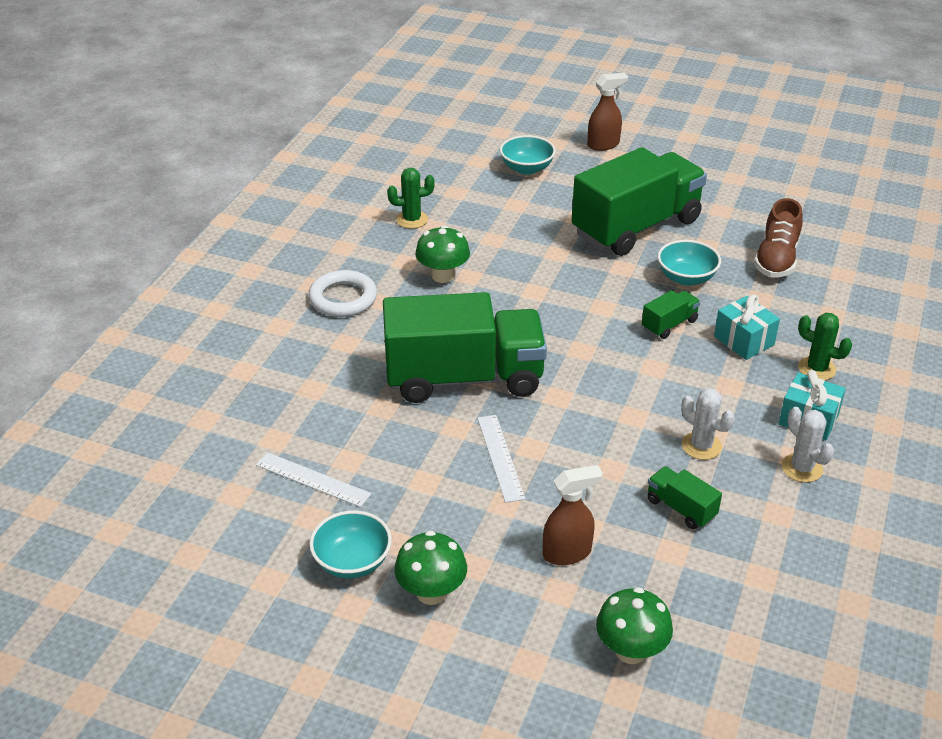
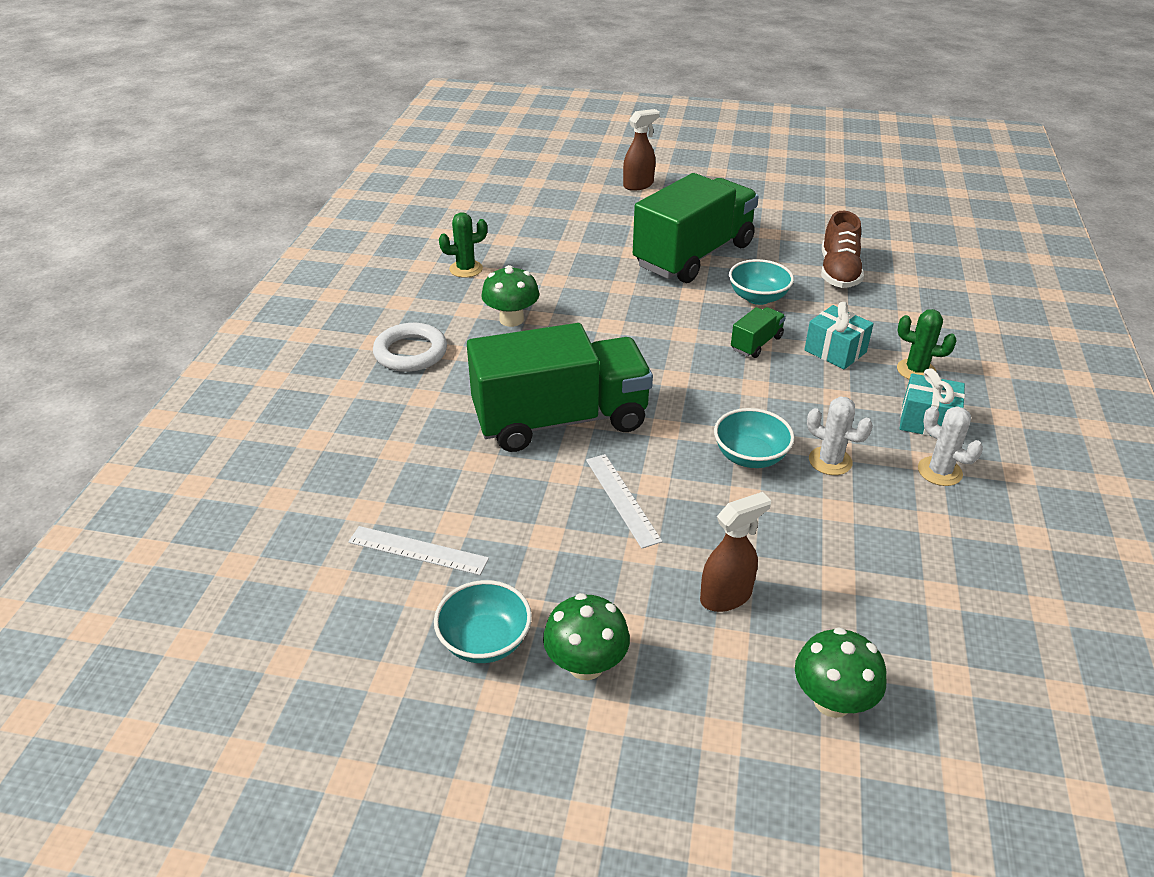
camera: 10 degrees left, 0 degrees up
turquoise bowl [500,135,556,175] -> turquoise bowl moved to [714,408,795,468]
green truck [647,466,722,529] -> none

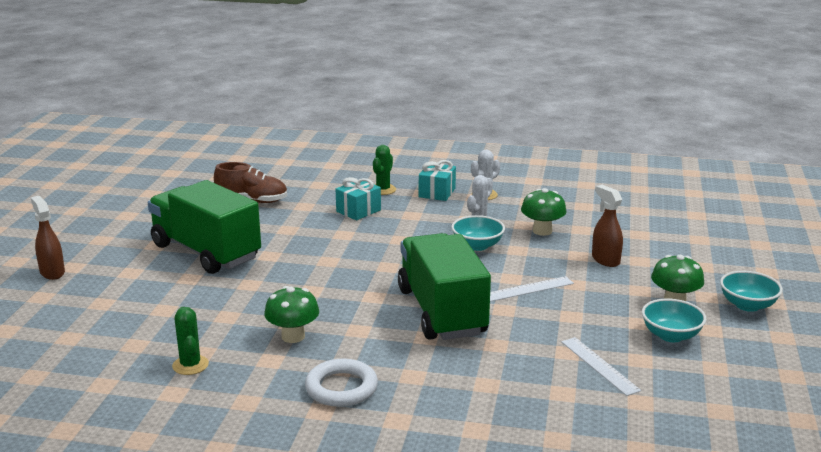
camera: 90 degrees left, 15 degrees down
white ruler [348,526,489,575] -> white ruler turned 45 degrees counterclockwise [561,337,641,396]
turquoise bowl [729,259,794,305] -> turquoise bowl moved to [720,271,783,312]
green truck [731,307,786,358] -> none
green mushroom [795,627,886,718] -> green mushroom moved to [521,188,567,236]

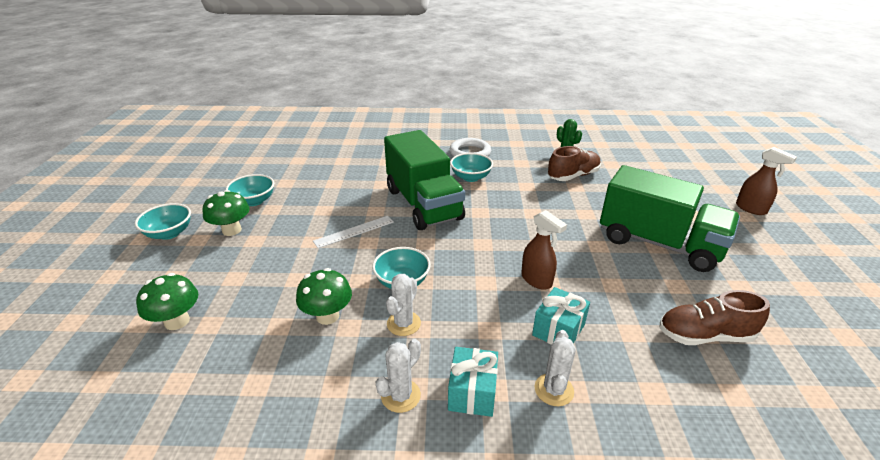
camera: 170 degrees right, 10 degrees up
green mushroom [264,286,319,343] -> green mushroom moved to [136,273,198,330]
green cactus [373,145,396,195] -> white cactus [535,330,576,406]
white ruler [561,337,641,396] -> none
brown spray bottle [592,185,623,267] -> brown spray bottle moved to [521,210,567,290]
none -> turquoise bowl [450,153,493,182]
none -> brown shoe [548,146,601,181]

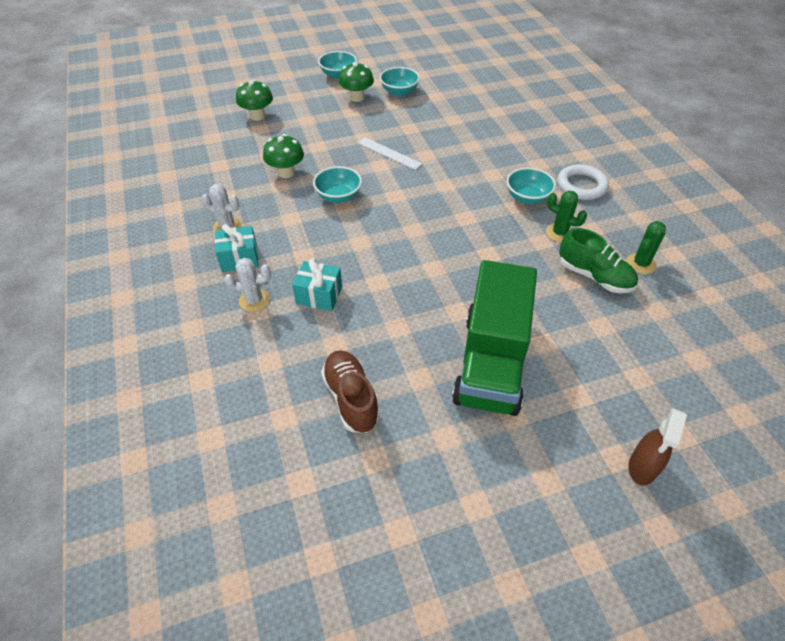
camera: 70 degrees right, 15 degrees up
green truck [384,130,465,230] -> none
white cactus [386,274,421,336] -> none
brown spray bottle [521,210,567,290] -> none
brown shoe [548,146,601,181] -> green shoe [559,228,638,293]
none -> green cactus [546,191,587,242]

